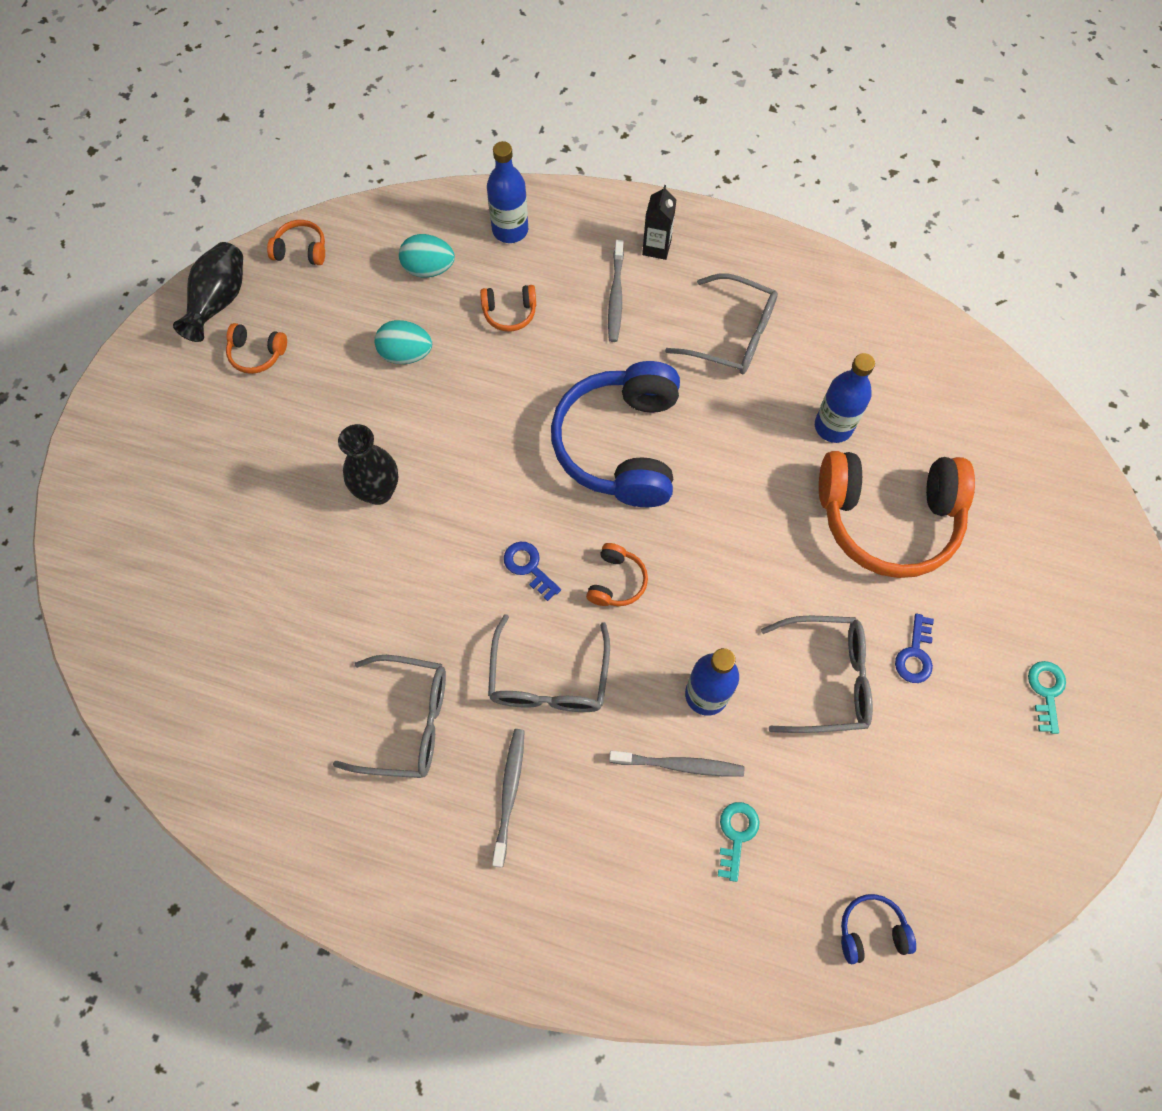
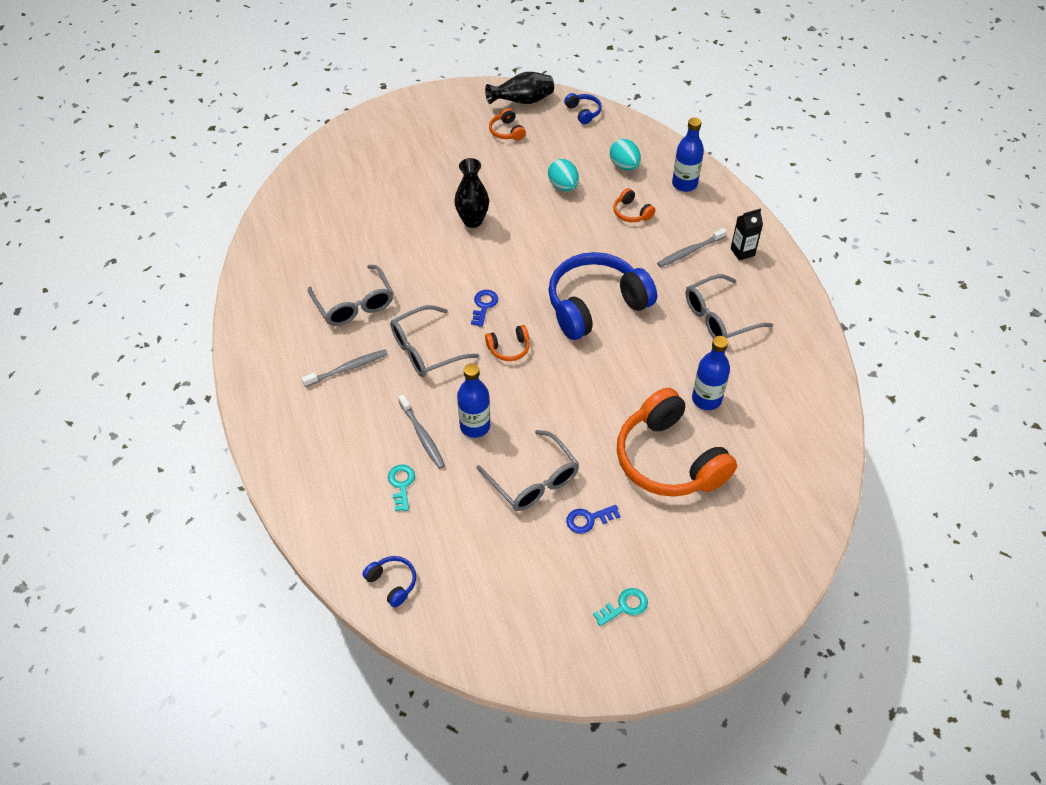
camera: 55 degrees right, 15 degrees down
orange headphones [267,220,325,265] -> blue headphones [564,93,602,124]
grey glasses [665,273,778,374] -> grey glasses turned 75 degrees clockwise [686,274,773,339]
turquoise key [718,802,760,882] -> turquoise key turned 75 degrees counterclockwise [388,465,415,511]

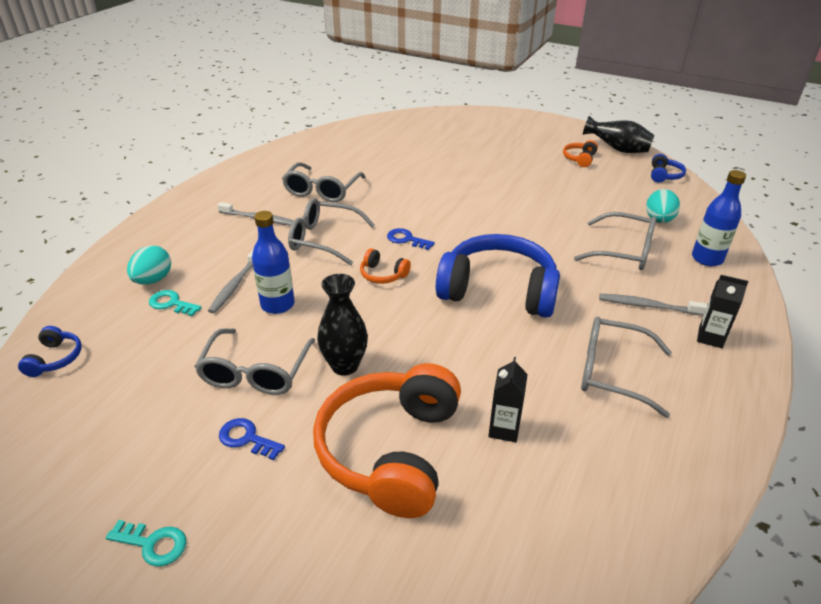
camera: 45 degrees right, 15 degrees down
turquoise key [388,465,415,511] -> turquoise key turned 105 degrees counterclockwise [149,290,202,316]
black vase [454,158,489,228] -> black vase moved to [317,274,368,376]
blue key [471,290,498,327] -> blue key turned 120 degrees counterclockwise [387,228,435,250]
turquoise egg [548,159,579,191] -> turquoise egg moved to [127,245,171,285]
orange headphones [613,188,656,222] -> grey glasses [574,212,656,270]
blue bottle [692,336,730,410] -> black carton [488,357,528,442]

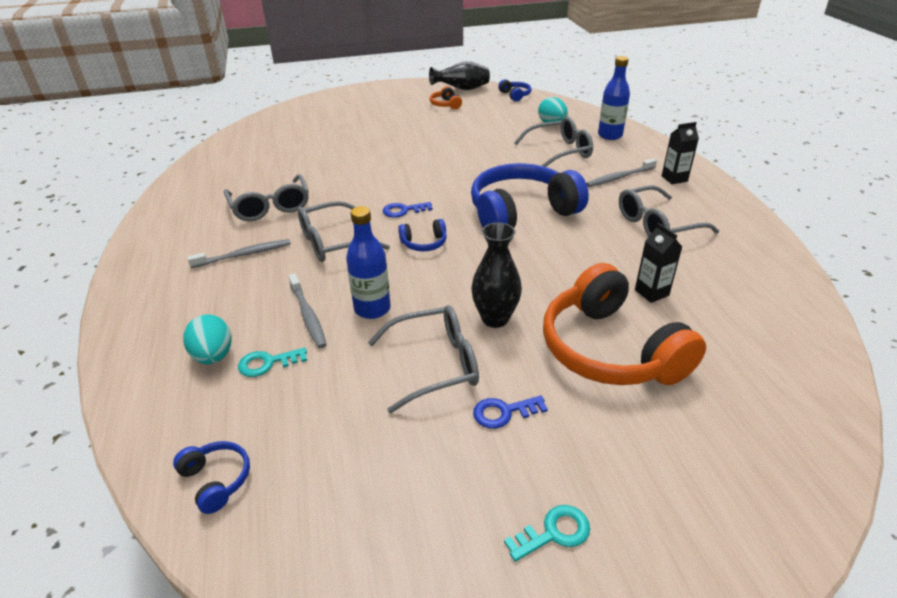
camera: 40 degrees left, 0 degrees up
grey glasses [194,328,316,395] -> grey glasses turned 75 degrees counterclockwise [368,305,479,413]
orange headphones [360,248,411,284] -> blue headphones [398,219,447,251]

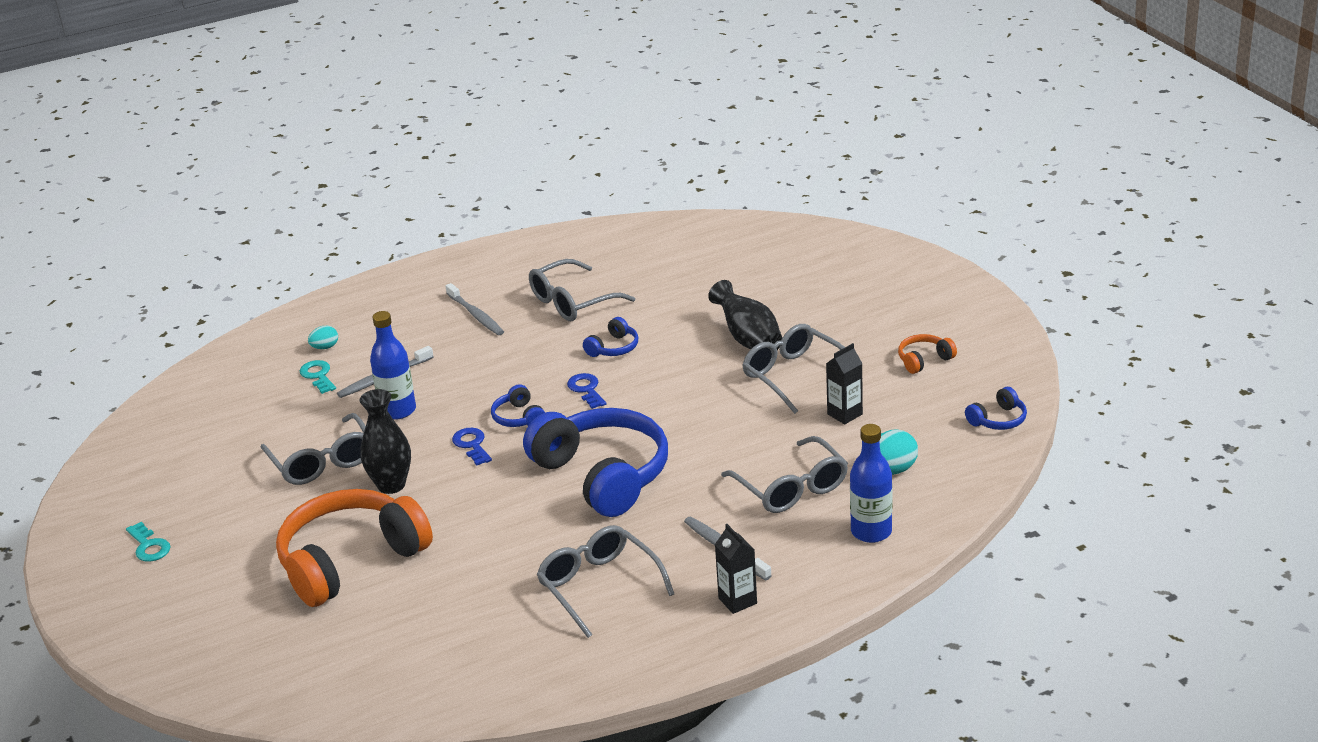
camera: 80 degrees right, 5 degrees down
blue headphones [173,441,250,514] -> blue headphones moved to [583,317,638,357]
turquoise egg [183,314,232,365] -> turquoise egg [308,326,338,349], size x0.60
grey glasses [298,201,390,262] -> grey glasses moved to [742,324,845,414]
black vase [429,61,490,90] -> black vase moved to [708,280,782,350]
blue key [473,396,548,429] -> blue key moved to [452,428,492,465]
black carton [635,223,682,303] -> black carton moved to [826,343,863,424]

